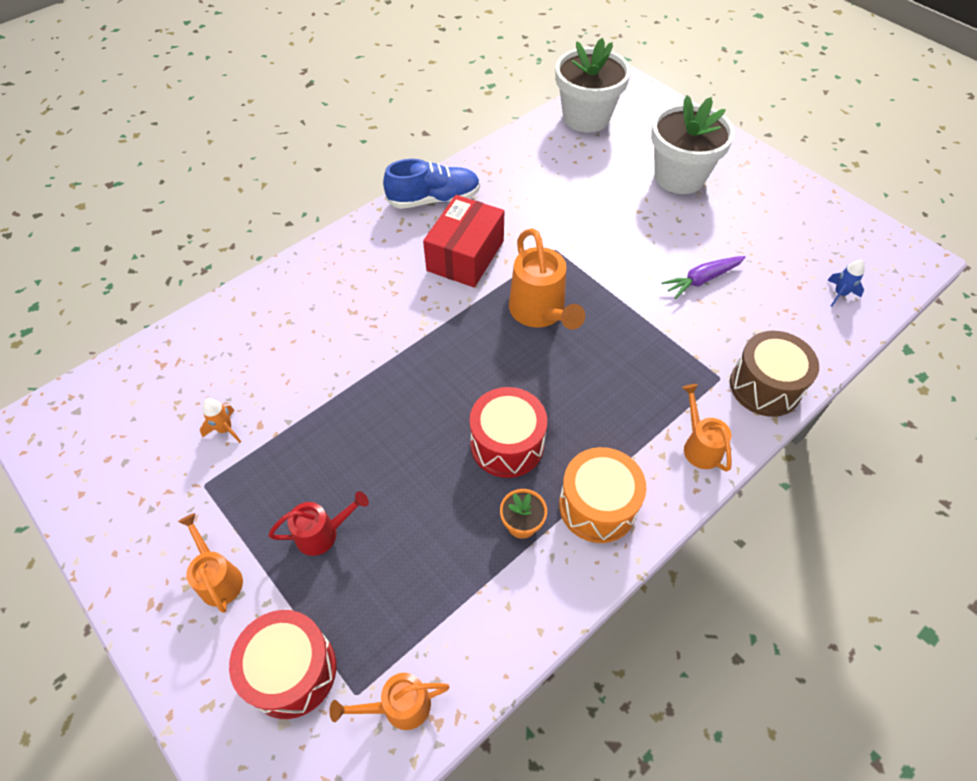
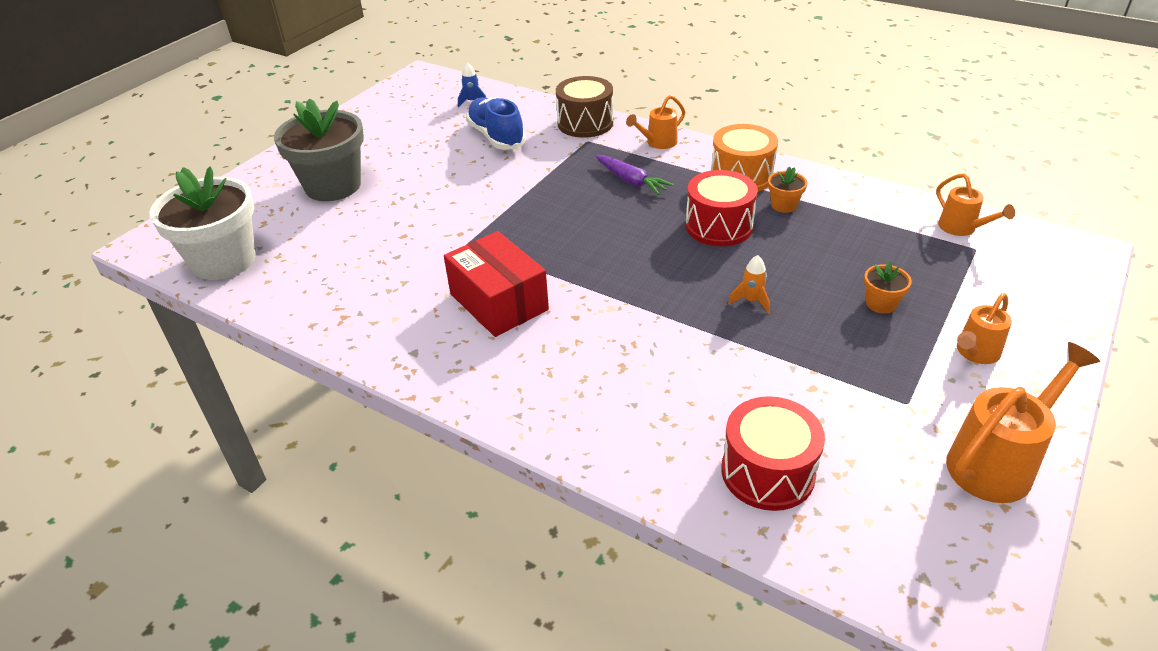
camera: 105 degrees left, 15 degrees down
orange rocket [200,398,241,443] -> orange rocket moved to [728,255,770,314]
red drum [229,610,336,719] -> red drum moved to [721,396,825,511]
red watering can [268,491,369,556] -> orange flower pot [864,260,912,314]
blue shoe [383,159,480,209] -> blue shoe moved to [466,97,526,150]
red box [423,195,504,287] -> red box turned 45 degrees clockwise [444,231,549,337]
orange watering can [509,228,585,330] -> orange watering can moved to [946,342,1100,503]
white flower pot [651,95,735,194] -> grey flower pot [274,98,364,201]
purple carrot [661,256,746,299] -> purple carrot moved to [596,156,674,195]

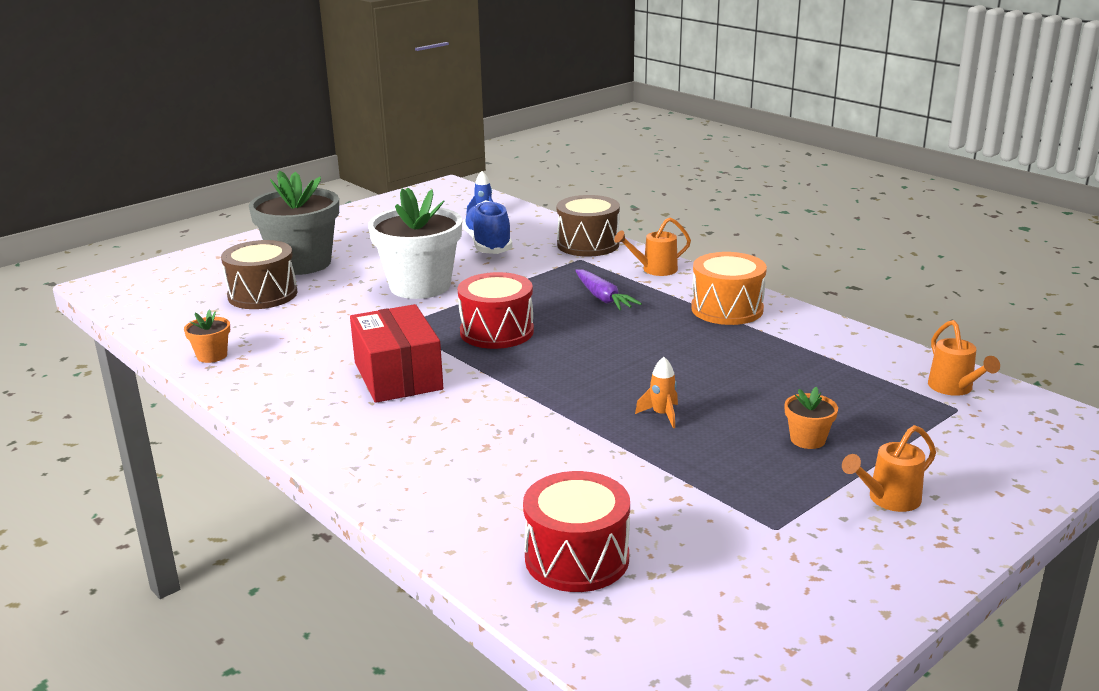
camera: 15 degrees right, 15 degrees down
white flower pot [150,166,256,280] -> white flower pot moved to [368,187,462,299]
red drum [685,170,758,246] -> red drum moved to [457,272,534,349]
orange flower pot [768,166,807,213] -> orange flower pot moved to [184,309,230,363]
orange watering can [946,342,1100,503] -> none
none -> brown drum [221,240,297,309]

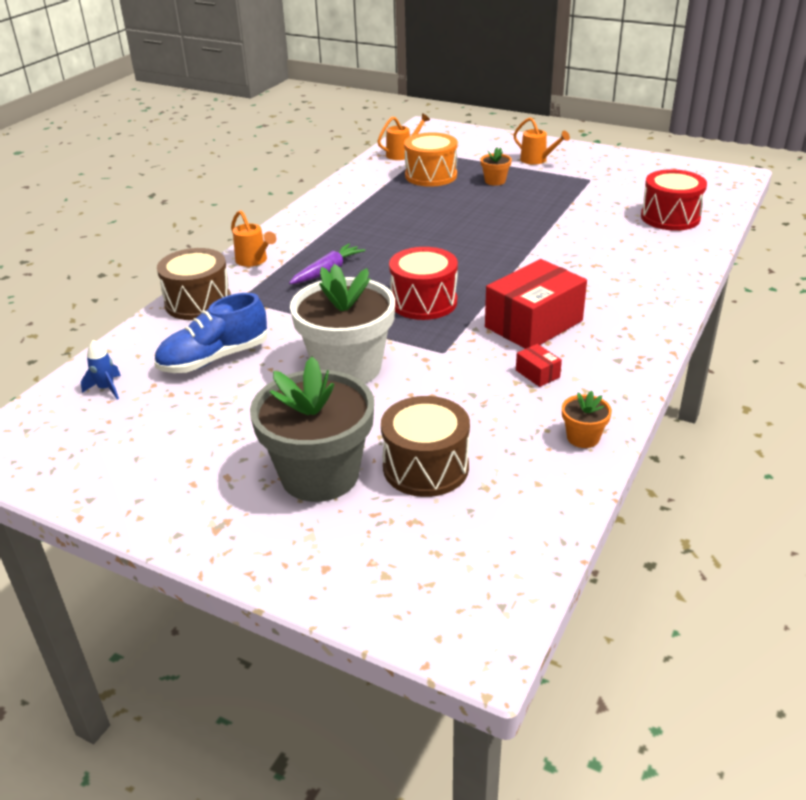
camera: 110 degrees left, 10 degrees up
orange rocket [635,357,678,428] -> none
orange drum [691,252,767,325] -> orange drum moved to [404,132,457,187]
none -> red box [516,344,562,387]

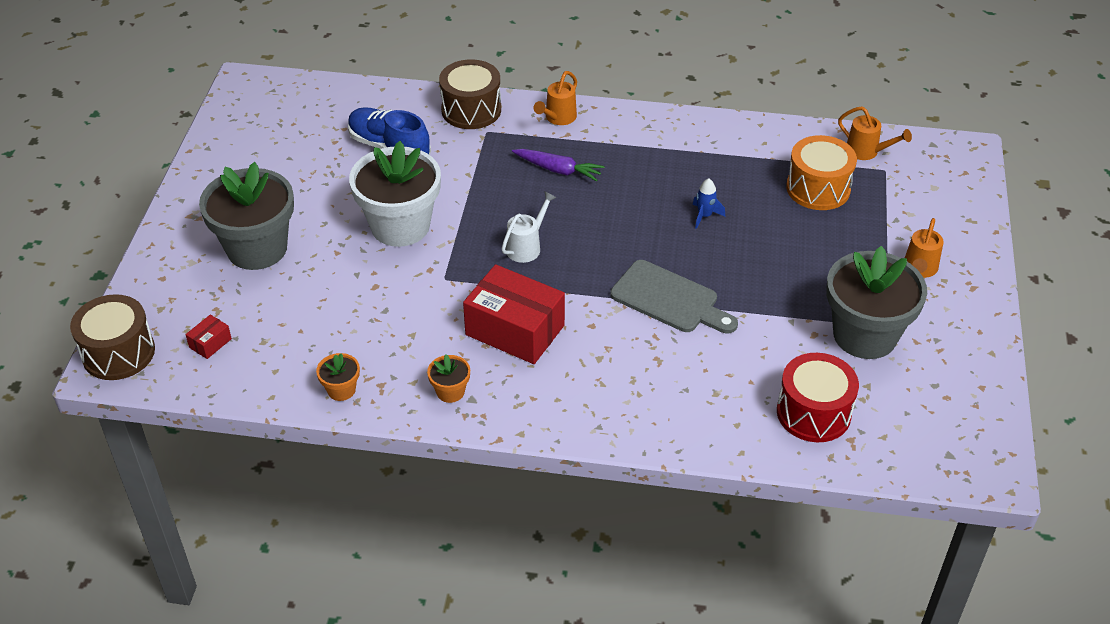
camera: 70 degrees right, 10 degrees up
blue rocket [81,340,121,400] -> blue rocket moved to [693,178,725,229]
brown drum [381,396,470,497] -> brown drum moved to [70,294,155,380]
red drum [389,247,458,320] -> white watering can [501,191,557,263]
orange flower pot [480,147,512,186] -> orange flower pot moved to [427,354,470,403]
red box [516,344,562,387] -> red box moved to [186,314,232,359]
none -> grey cutting board [610,260,738,333]
none -> grey flower pot [826,246,927,359]

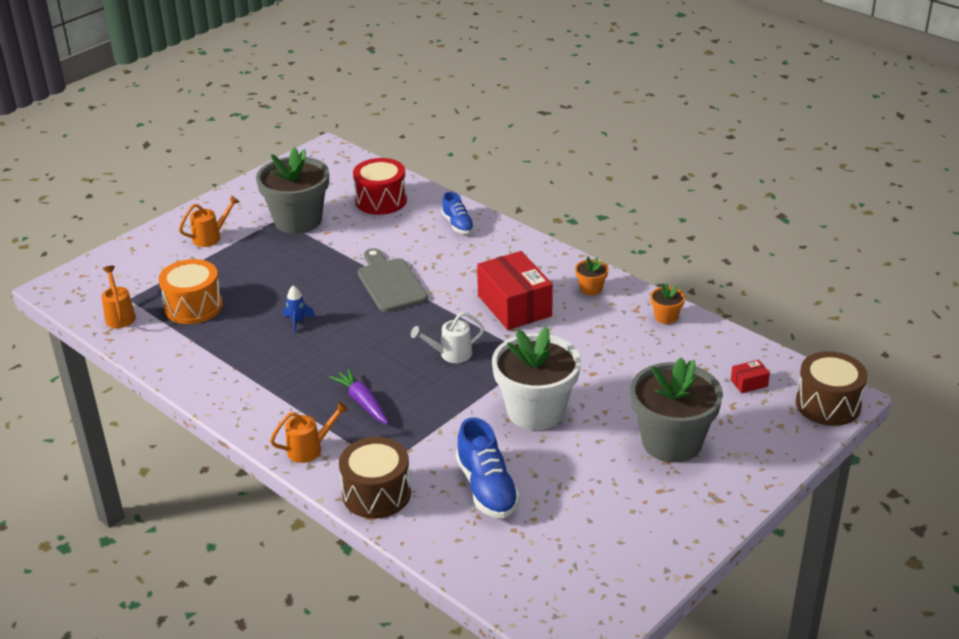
camera: 145 degrees left, 10 degrees down
none -> blue shoe [441,192,475,234]

